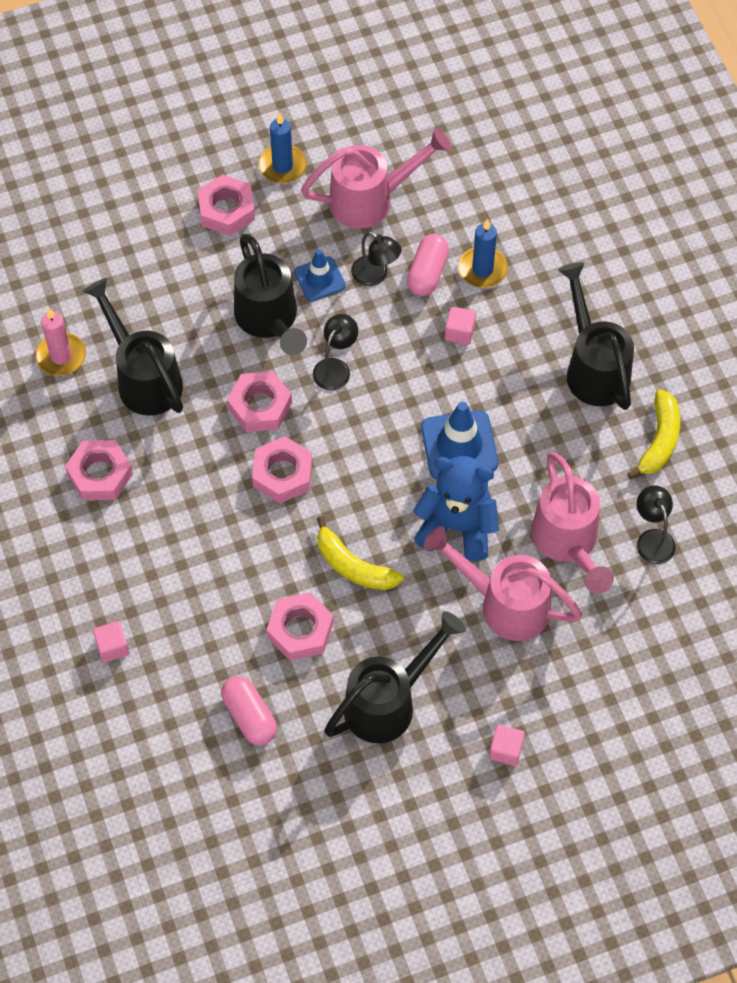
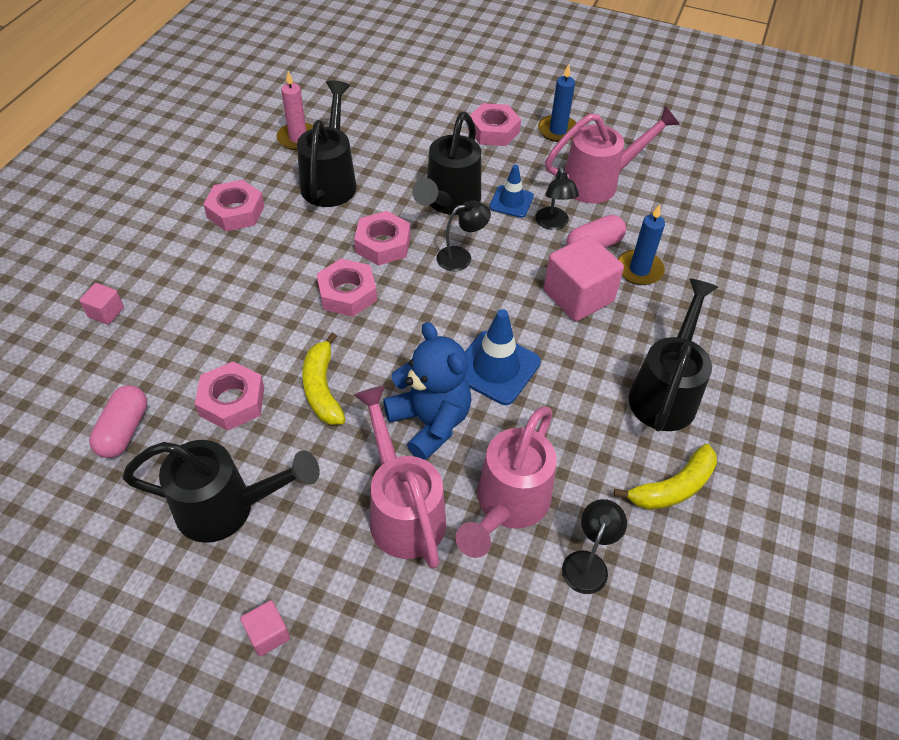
camera: 40 degrees right, 10 degrees down
pink watering can [301,128,451,229] -> pink watering can turned 45 degrees counterclockwise [545,106,680,203]
pink cube [445,306,476,345] -> pink cube [544,235,624,321], size x2.06

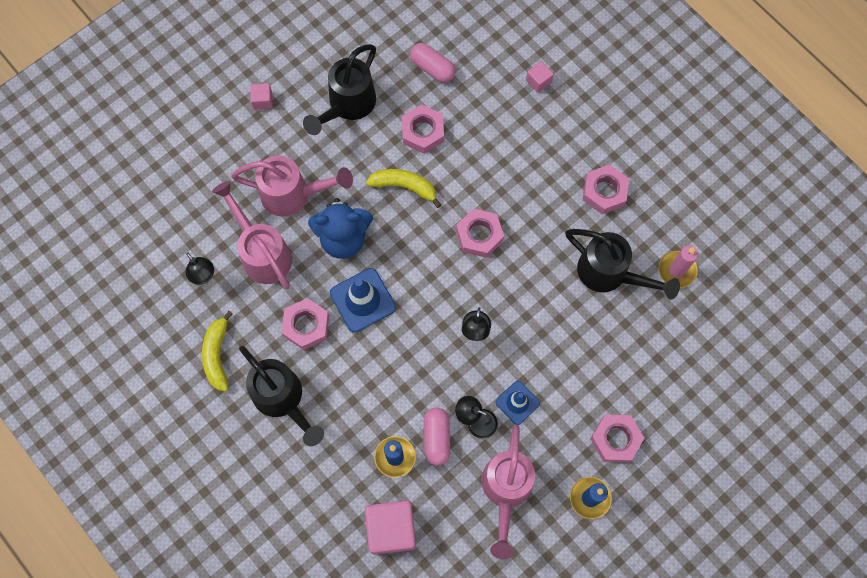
camera: 120 degrees right, 20 degrees up
pink nut [354,211,411,266] -> pink nut moved to [282,298,329,350]
black watering can [412,112,481,215] -> none
pink cube [544,235,624,321] -> pink cube moved to [365,500,416,555]

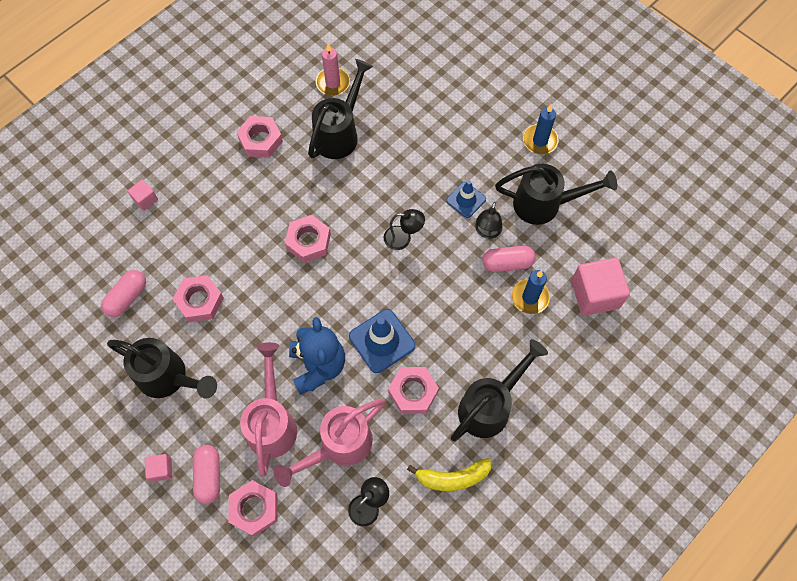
camera: 95 degrees left, 5 degrees down
yellow banana [366,169,441,208] -> none
pink watering can [481,425,535,559] -> black watering can [495,164,617,225]
pink nut [590,415,644,462] -> pink nut moved to [228,480,277,536]
none -> pink capsule [193,445,220,504]

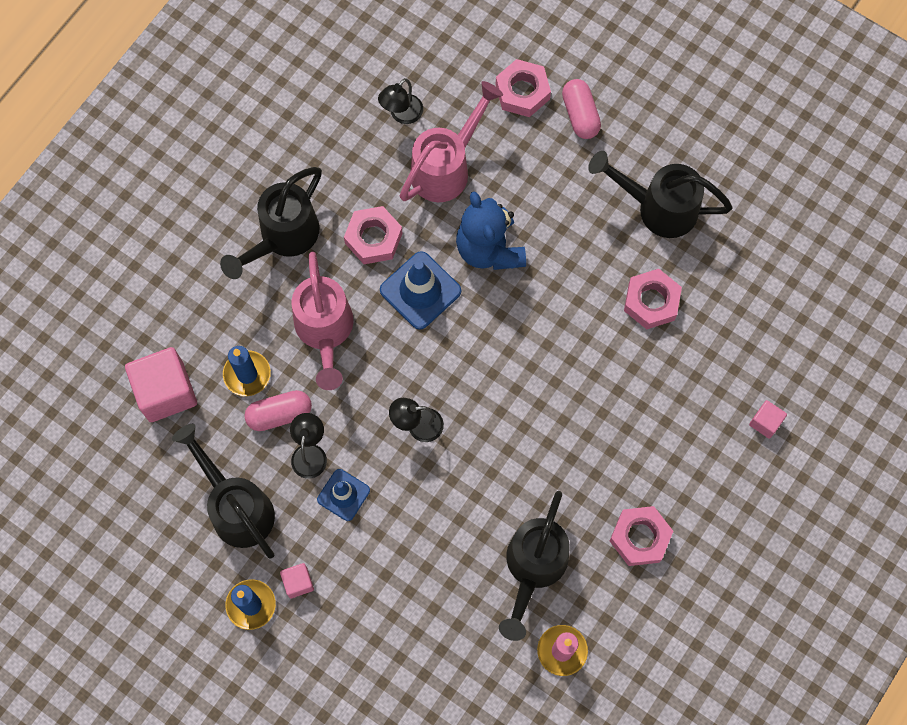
camera: 170 degrees right, 5 degrees up
pink capsule [101,270,146,317] -> none
pink cube [145,454,173,482] -> pink cube moved to [280,563,314,599]
pink watering can [240,342,297,477] -> pink watering can moved to [292,251,354,390]
pink nut [285,215,331,263] -> none
yellow banana [407,458,492,491] -> none
black watering can [495,164,617,225] -> black watering can turned 60 degrees clockwise [172,424,275,559]

